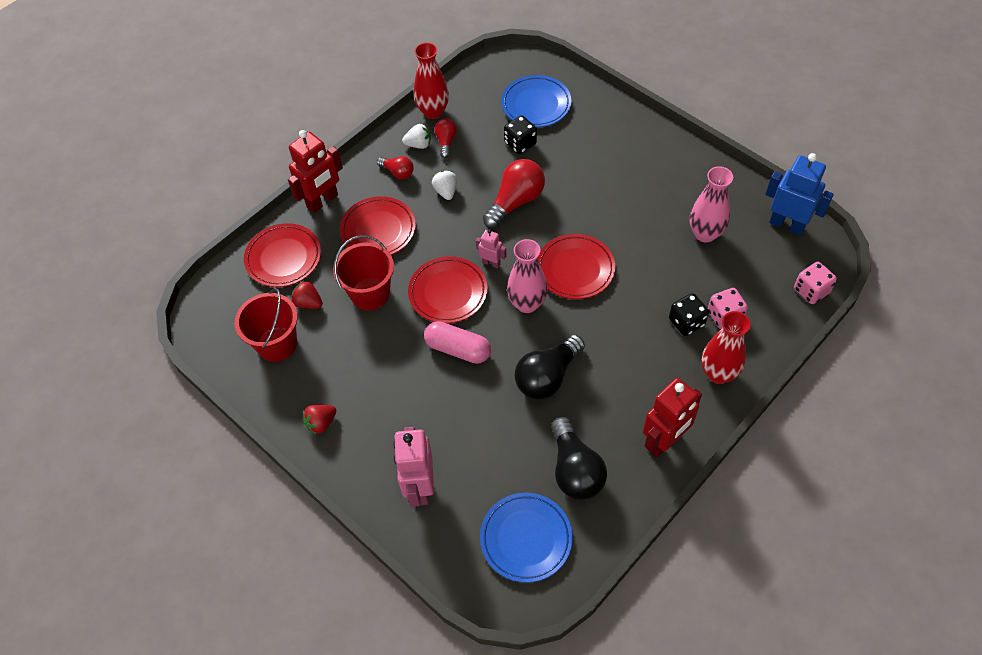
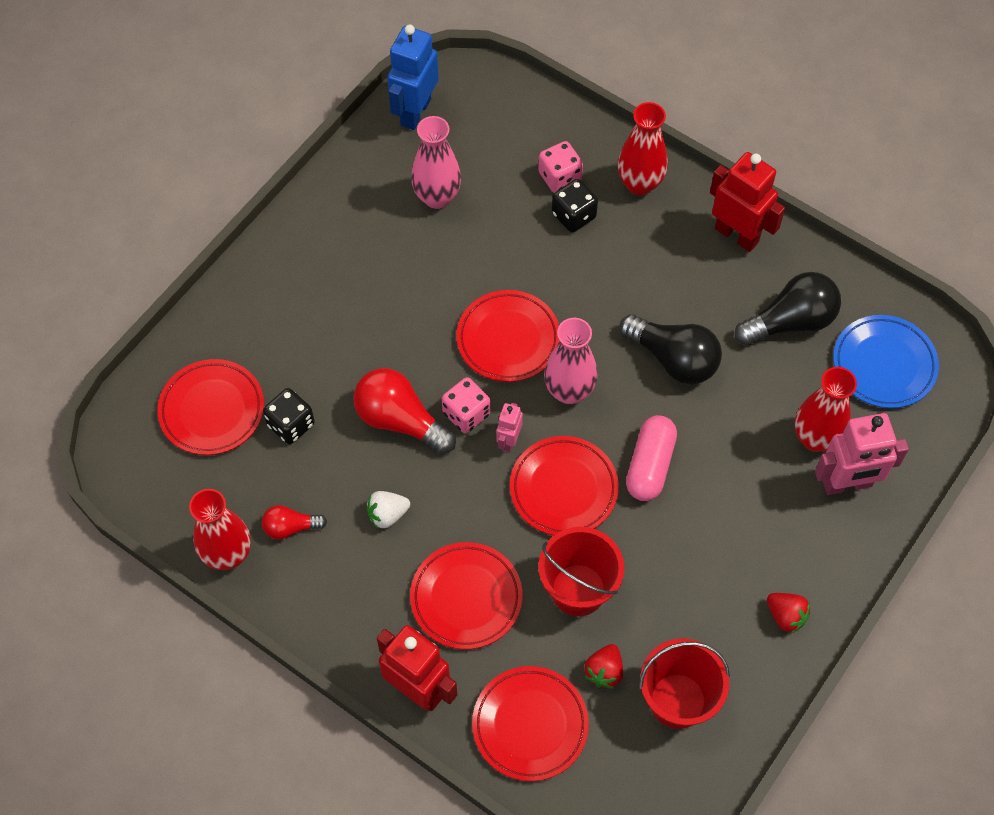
camera: 100 degrees left, 5 degrees up
red light bulb [377,156,414,179] -> none
white strawberry [402,124,431,149] -> none
blue plate [501,75,572,127] -> red plate [157,359,264,455]
pink dice [794,262,837,304] -> pink dice moved to [442,377,490,433]
none -> red vase [795,367,857,452]

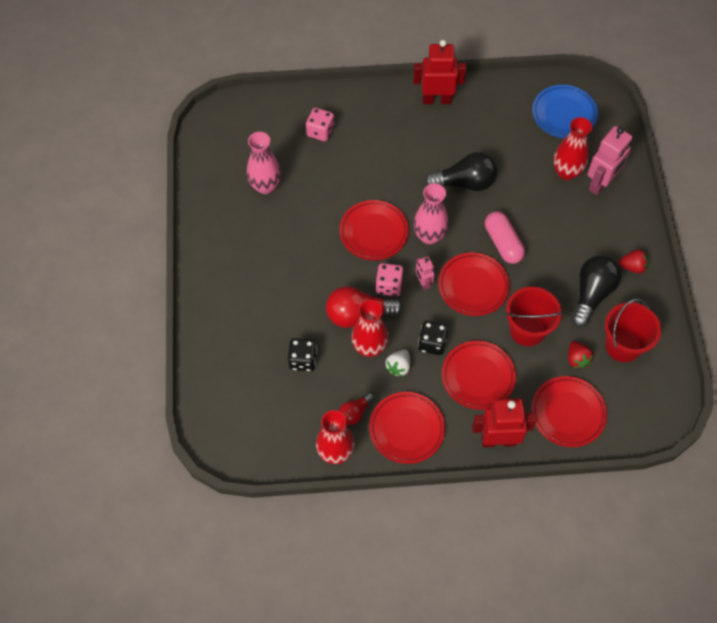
camera: 40 degrees left, 0 degrees up
red plate [157,359,264,455] -> red plate moved to [369,392,445,464]
blue robot [387,25,439,130] -> none
black dice [552,179,598,232] -> black dice moved to [418,321,448,355]
red vase [618,102,668,195] -> red vase moved to [351,300,388,357]
black light bulb [735,272,841,346] -> black light bulb moved to [571,255,621,327]

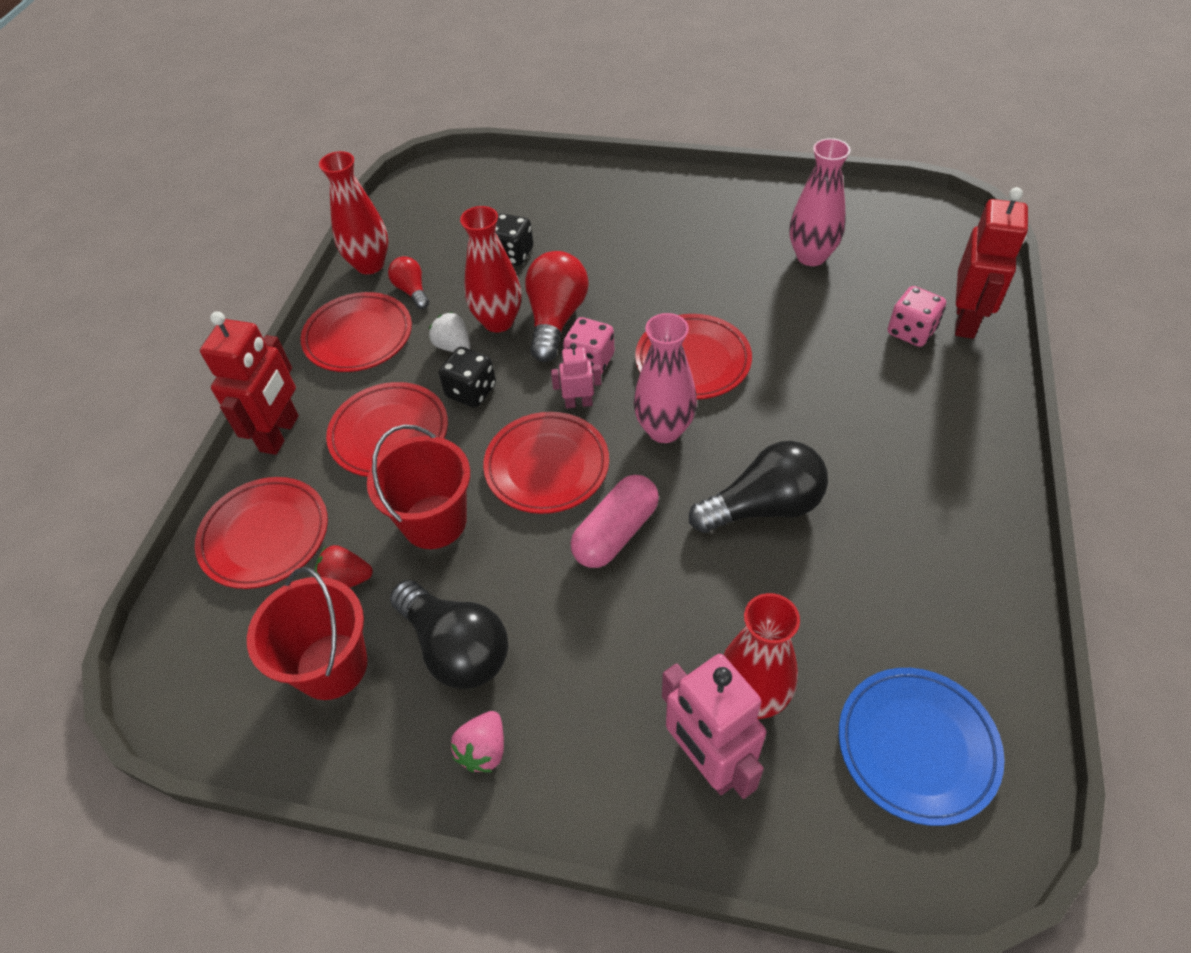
camera: 110 degrees right, 10 degrees down
red robot [413,40,466,104] -> red robot moved to [955,187,1028,339]
black light bulb [424,152,497,191] -> black light bulb turned 120 degrees counterclockwise [689,441,828,533]
pink capsule [485,211,525,264] -> pink capsule turned 45 degrees counterclockwise [570,475,659,568]
red strawberry [619,249,648,274] -> pink strawberry [451,711,504,772]

